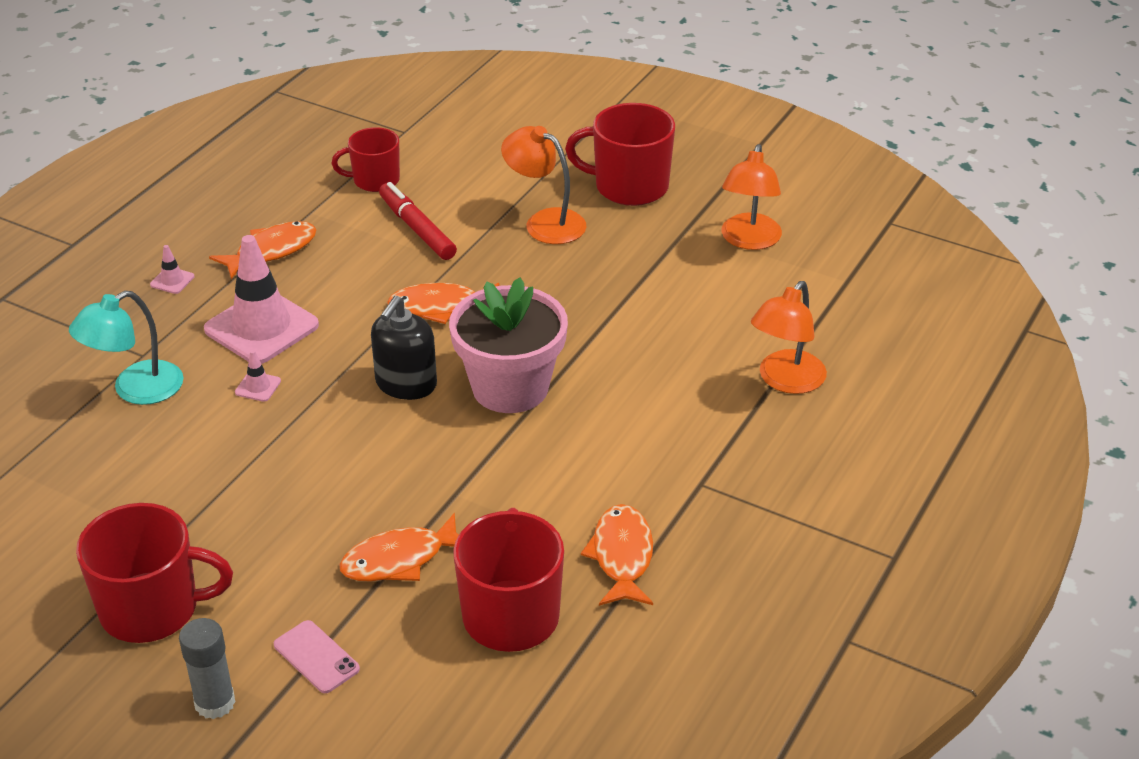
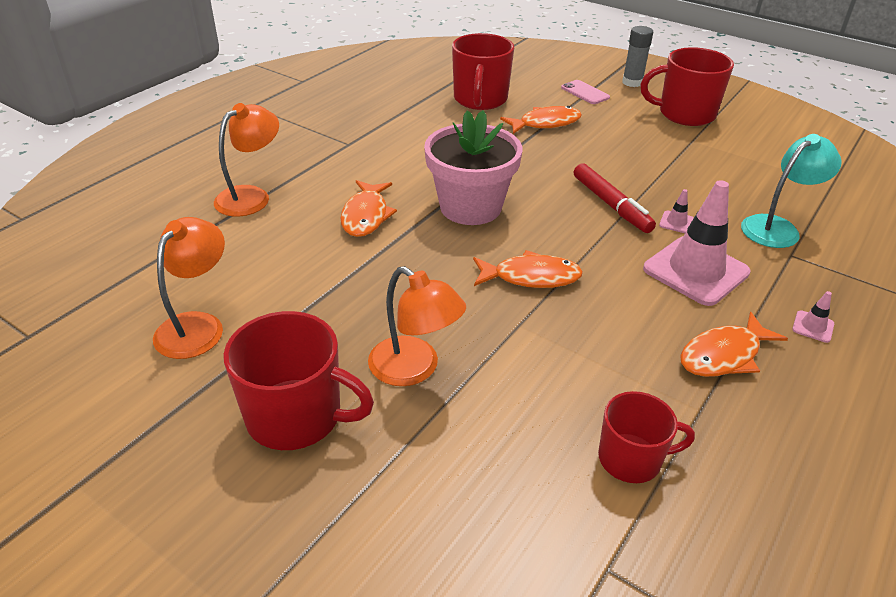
camera: 175 degrees left, 0 degrees up
black soap dispenser [371,296,437,400] -> none
red marker [379,182,457,260] -> red marker moved to [574,163,656,233]
orange fish [581,504,653,606] -> orange fish moved to [341,180,397,237]

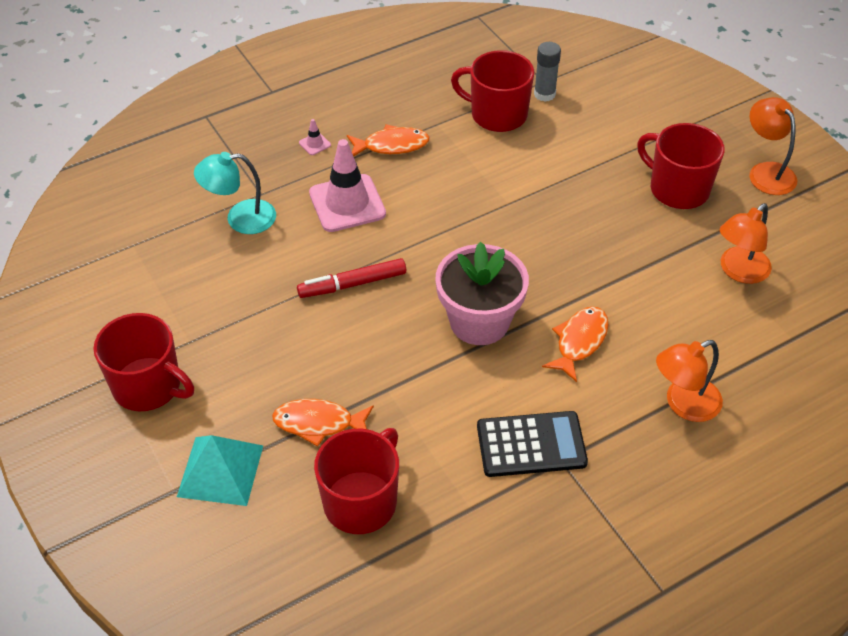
camera: 155 degrees left, 10 degrees up
orange lamp [368,266,466,386] -> orange lamp moved to [749,97,797,195]
orange fish [473,250,583,288] -> none
pink phone [561,80,610,104] -> turquoise pyramid [177,435,263,506]
red marker [574,163,656,233] -> red marker turned 105 degrees counterclockwise [297,258,406,298]
red mug [598,391,695,483] -> red mug [451,50,534,132], size x1.58
grey glue stick [622,26,653,87] -> grey glue stick moved to [534,42,561,102]
pink traffic cone [659,189,694,233] -> none
none -> black calculator [477,411,588,477]

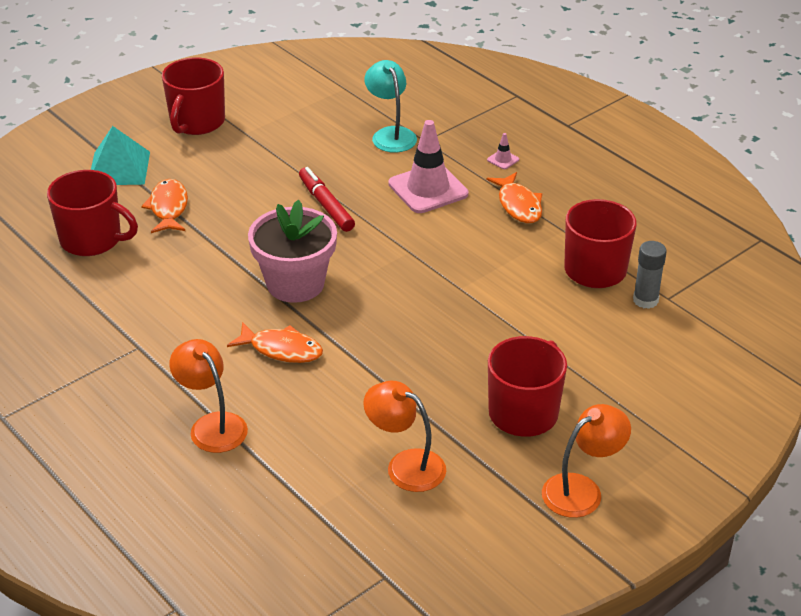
camera: 80 degrees right, 10 degrees down
black calculator [477,411,588,477] -> none

